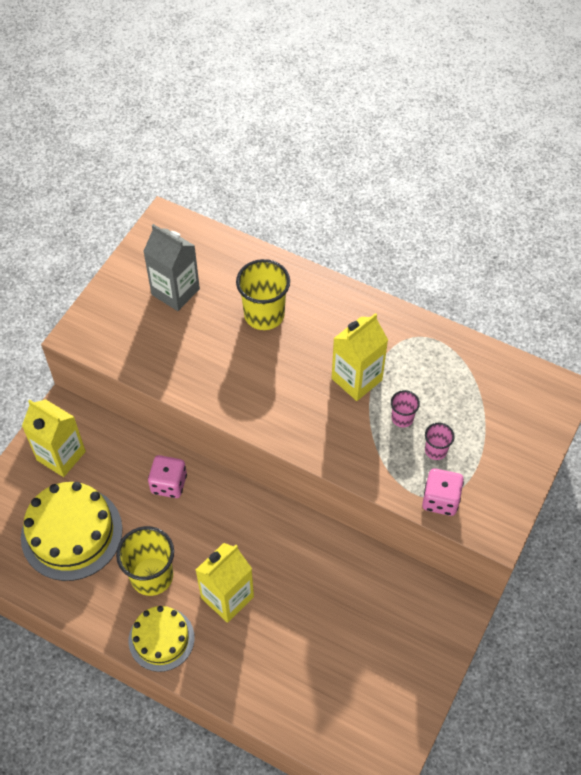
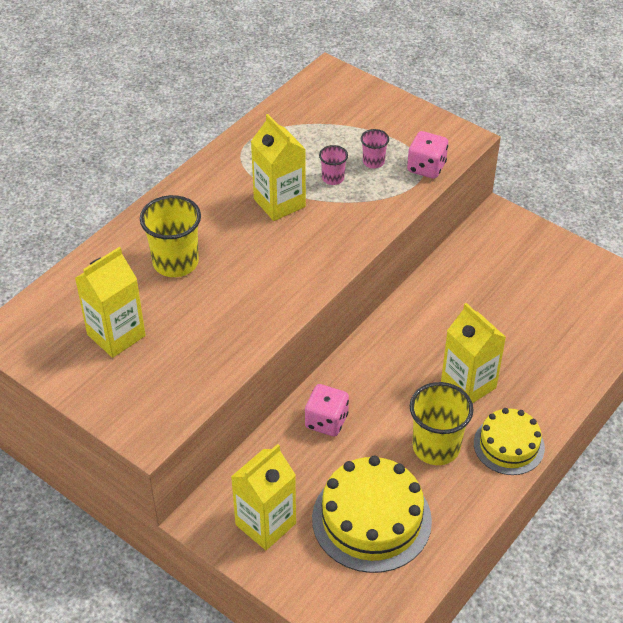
camera: 80 degrees left, 10 degrees down
grey carton [143,224,200,311] -> yellow carton [75,247,146,358]

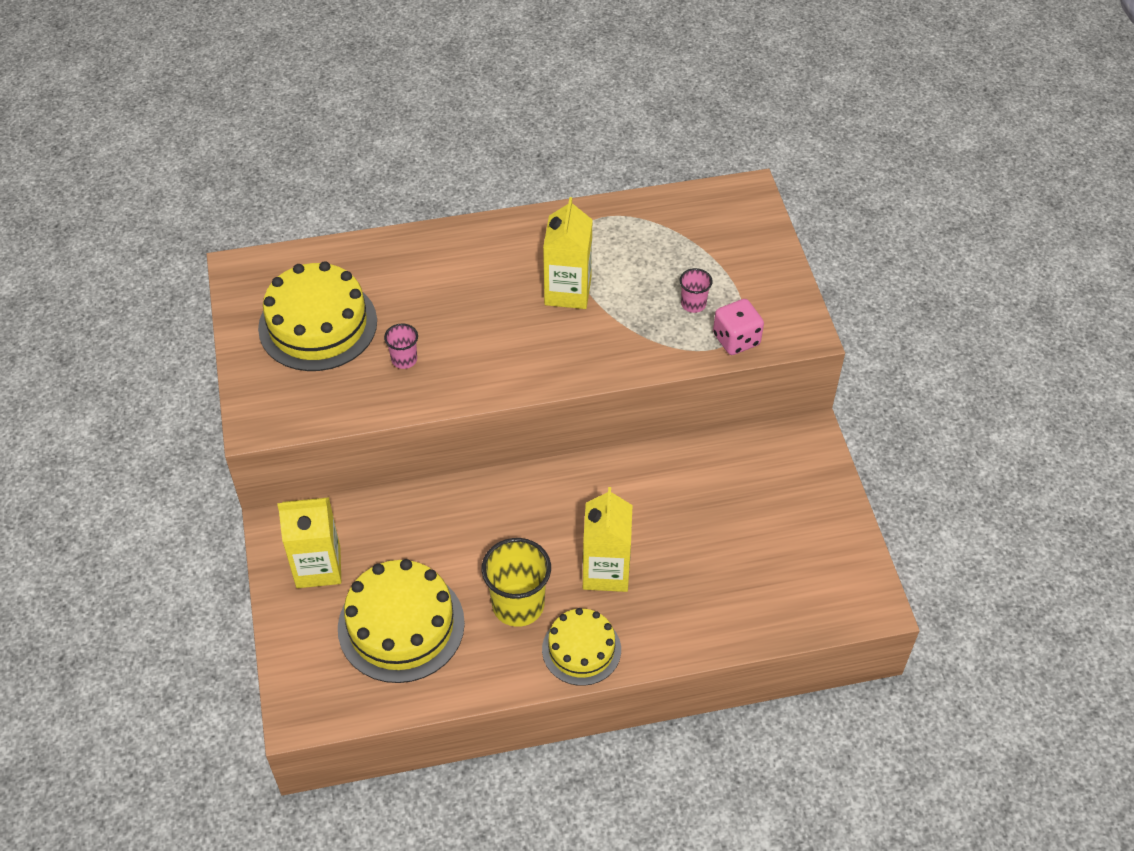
camera: 40 degrees right, 5 degrees up
yellow carton [75,247,146,358] -> yellow cake [258,261,377,371]
yellow cup [140,195,201,277] -> none
pink dice [305,384,349,436] -> none
pink cup [319,145,348,185] -> pink cup moved to [384,323,418,369]

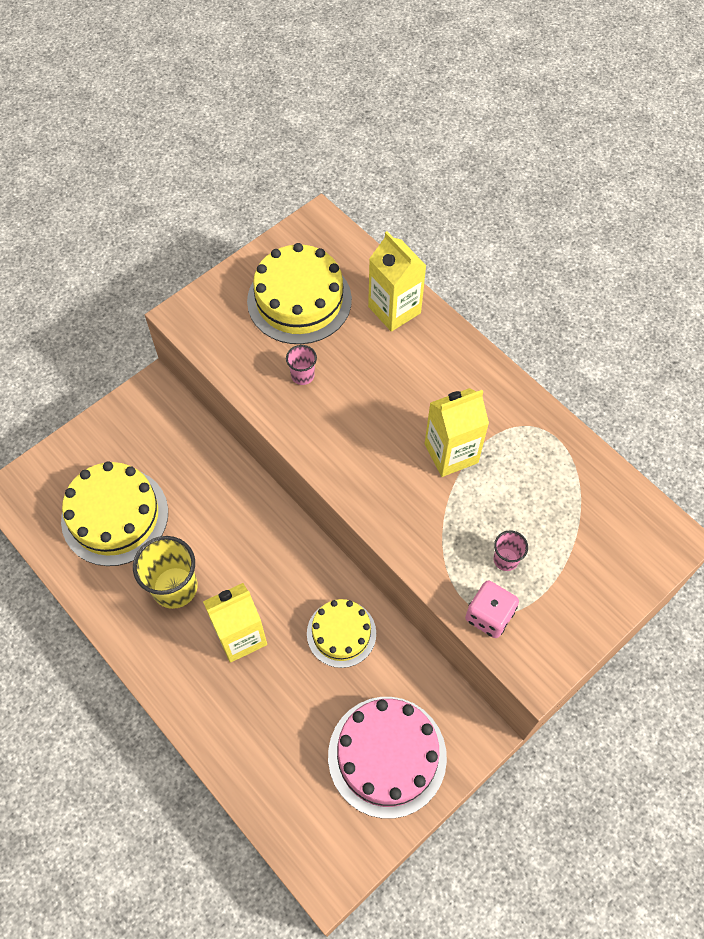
camera: 60 degrees right, 10 degrees up
yellow carton [277,497,341,588] -> yellow carton moved to [368,231,426,332]
yellow cake [542,608,621,686] -> yellow cake moved to [307,599,376,668]
none -> pink cake [328,697,447,819]

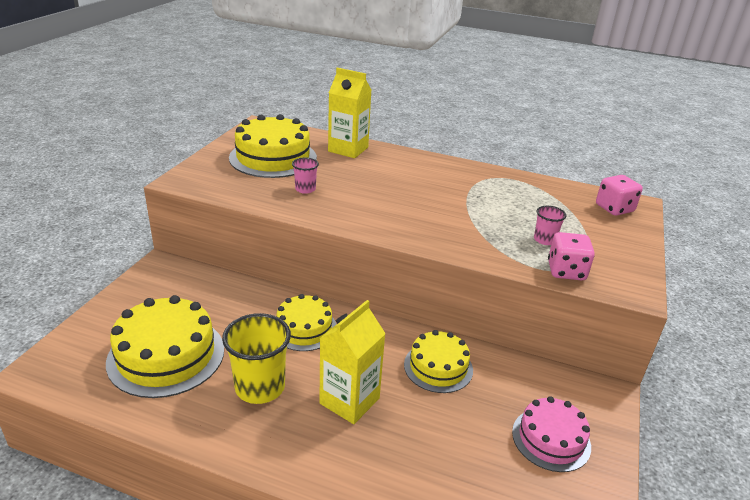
camera: 30 degrees left, 30 degrees down
pink cake [328,697,447,819] -> pink cake [512,396,591,472], size x0.62
yellow carton [424,388,489,477] -> none
none -> yellow cake [277,294,336,351]
none -> pink dice [596,175,643,216]

